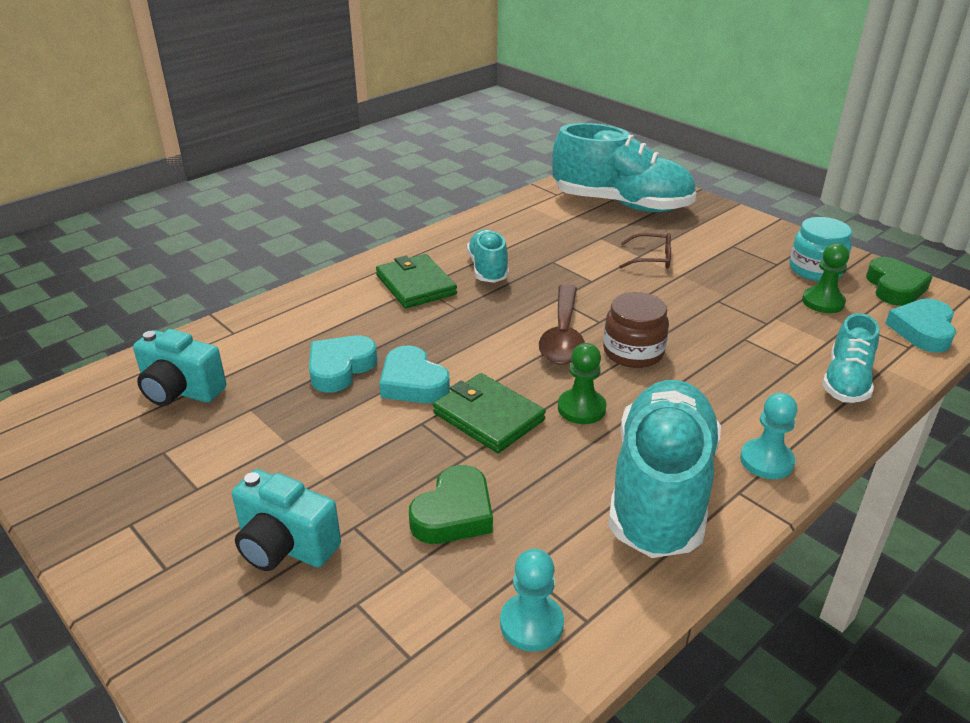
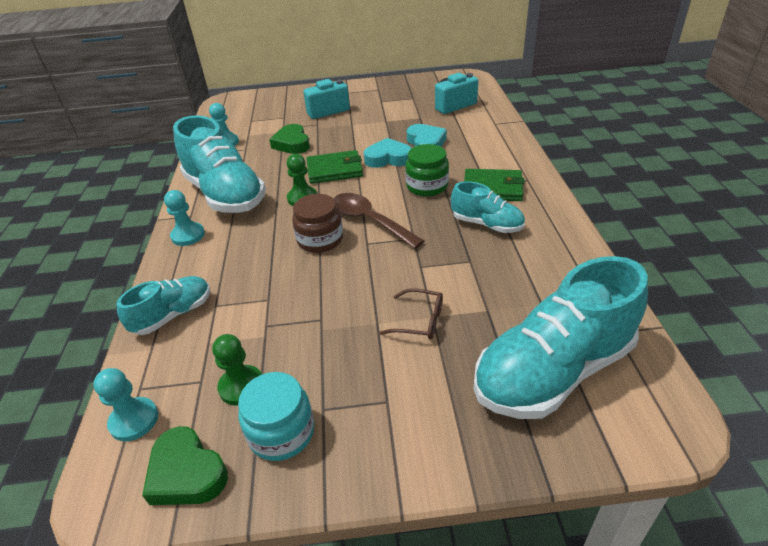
camera: 130 degrees right, 5 degrees up
brown glasses [619,233,671,269] -> brown glasses turned 120 degrees counterclockwise [379,288,443,339]
turquoise shoe [822,313,879,403] -> turquoise shoe turned 75 degrees clockwise [116,276,210,335]
turquoise heart [885,299,956,353] -> turquoise pawn [93,368,158,442]
none -> green jar [405,144,449,197]

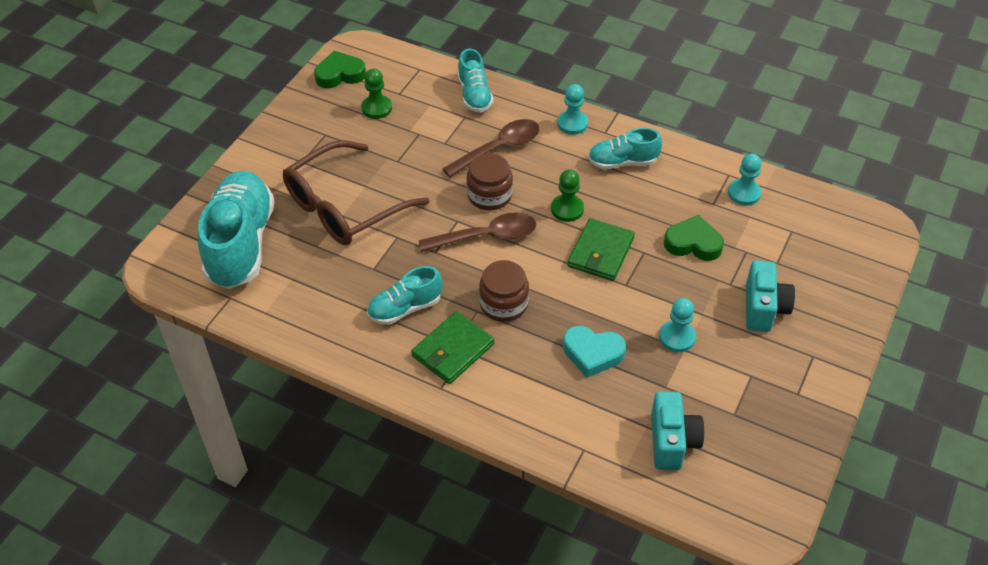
camera: 120 degrees right, 10 degrees up
turquoise pawn [93,368,158,442] -> turquoise pawn moved to [659,298,696,352]
turquoise shoe [173,115,266,213] -> turquoise shoe [588,128,662,169], size x0.53
turquoise jar [238,372,314,461] -> none
turquoise heart [363,138,411,168] -> none
brown glasses [379,288,443,339] -> brown glasses [283,140,429,245], size x2.41
green jar [405,144,449,197] -> brown jar [479,260,529,322]
none -> brown spoon [443,119,540,178]

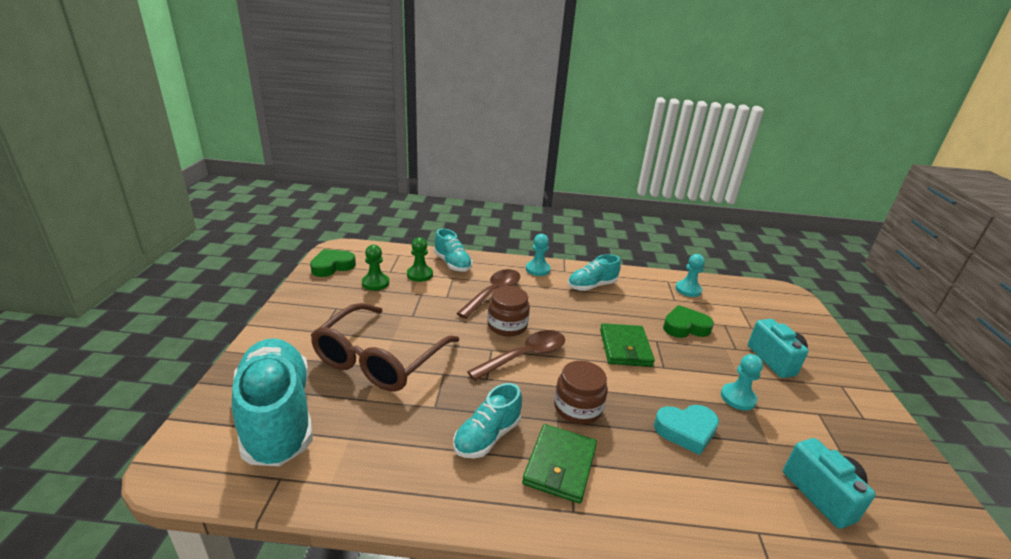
camera: 25 degrees left, 20 degrees down
green pawn [551,169,584,222] -> green pawn moved to [407,237,433,282]

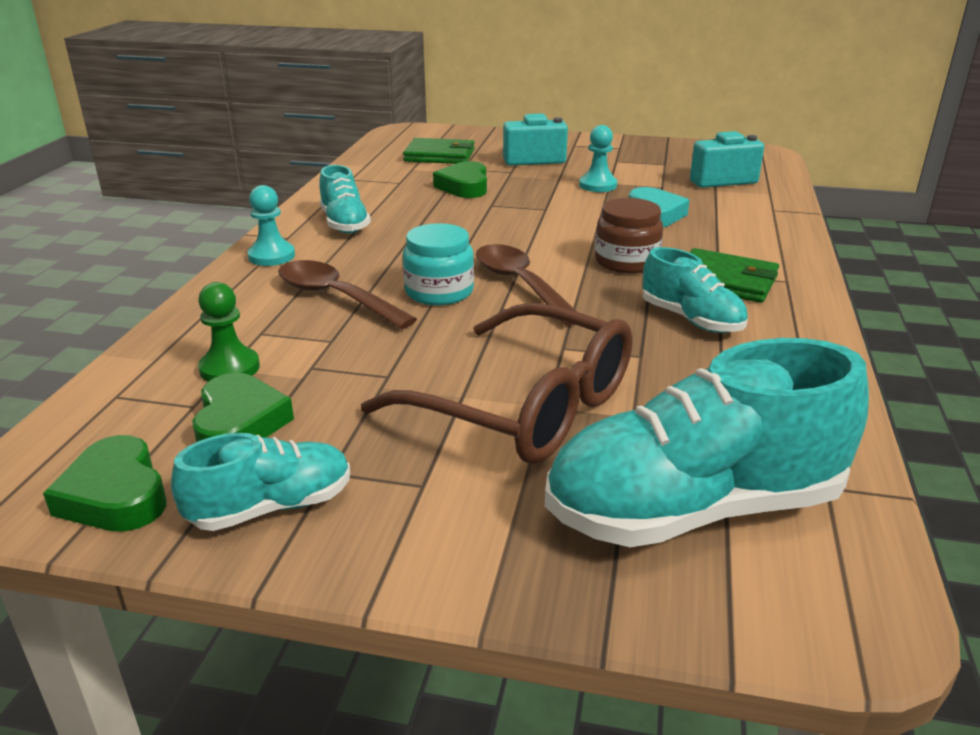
camera: 80 degrees left, 0 degrees up
green pawn [362,245,389,291] -> green heart [192,373,294,442]
turquoise shoe [434,229,472,272] -> turquoise shoe moved to [171,433,350,531]
brown jar [487,286,530,336] -> turquoise jar [403,223,474,305]
green wallet [600,323,655,367] -> green wallet moved to [403,138,475,164]
turquoise pawn [675,254,705,297] -> none

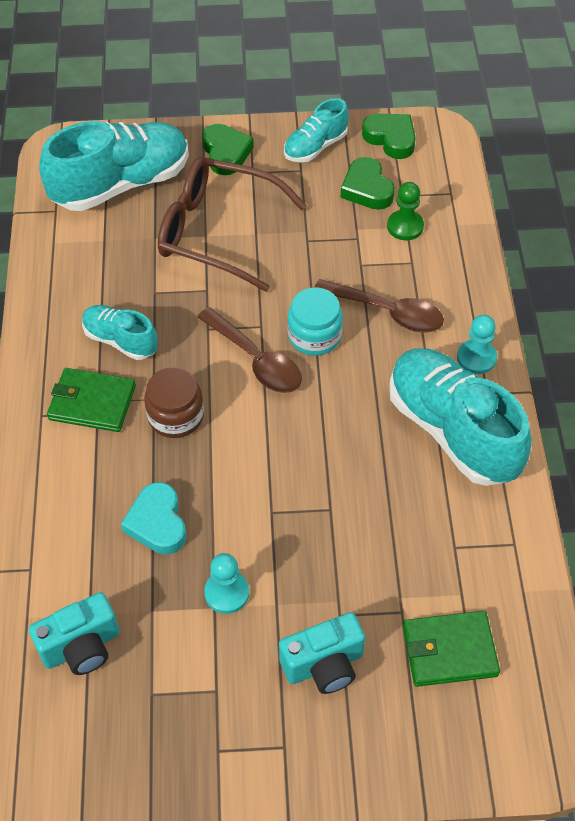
camera: 165 degrees right, 25 degrees up
turquoise shoe [319,165,371,233] -> turquoise shoe [389,349,532,486], size x1.89
green heart [433,161,487,198] -> green heart moved to [202,124,254,175]

